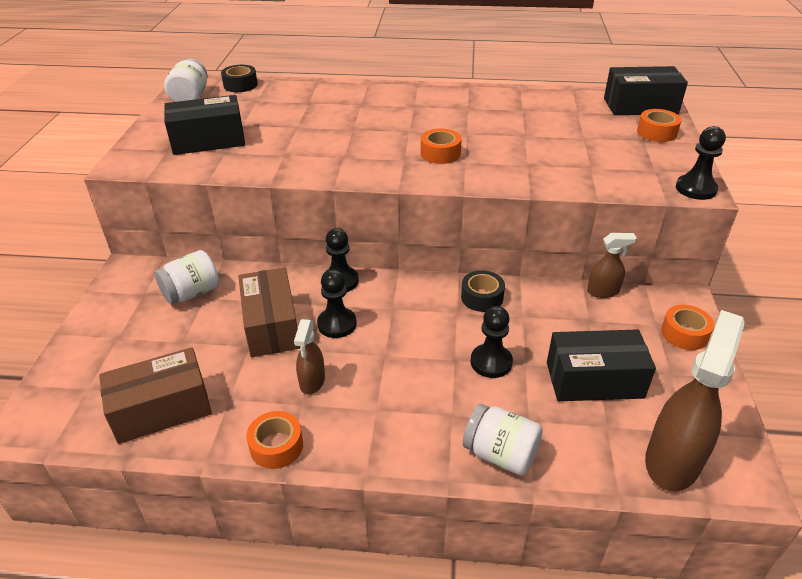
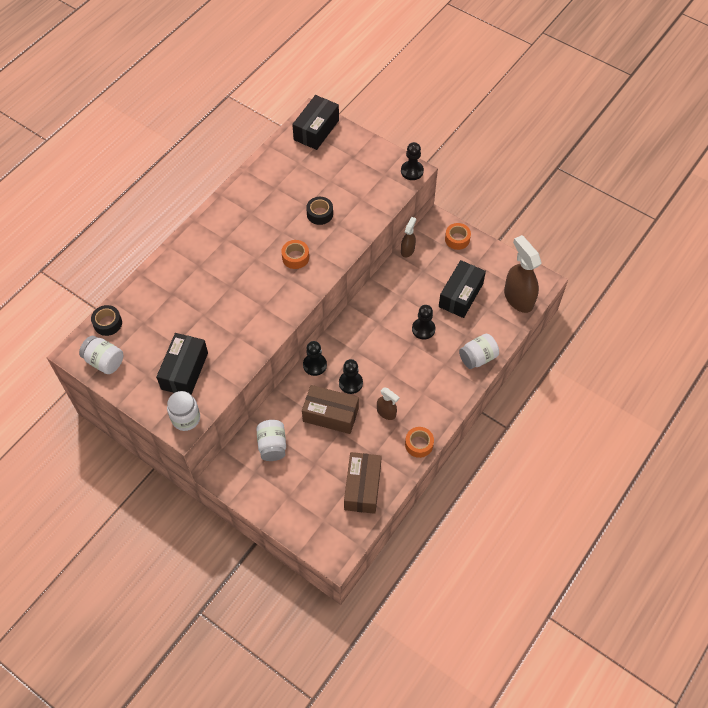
camera: 60 degrees left, 20 degrees up
black tape [461,270,505,312] -> black tape moved to [306,197,333,225]
orange tape [637,109,682,142] -> none
none -> white jar [167,391,200,431]

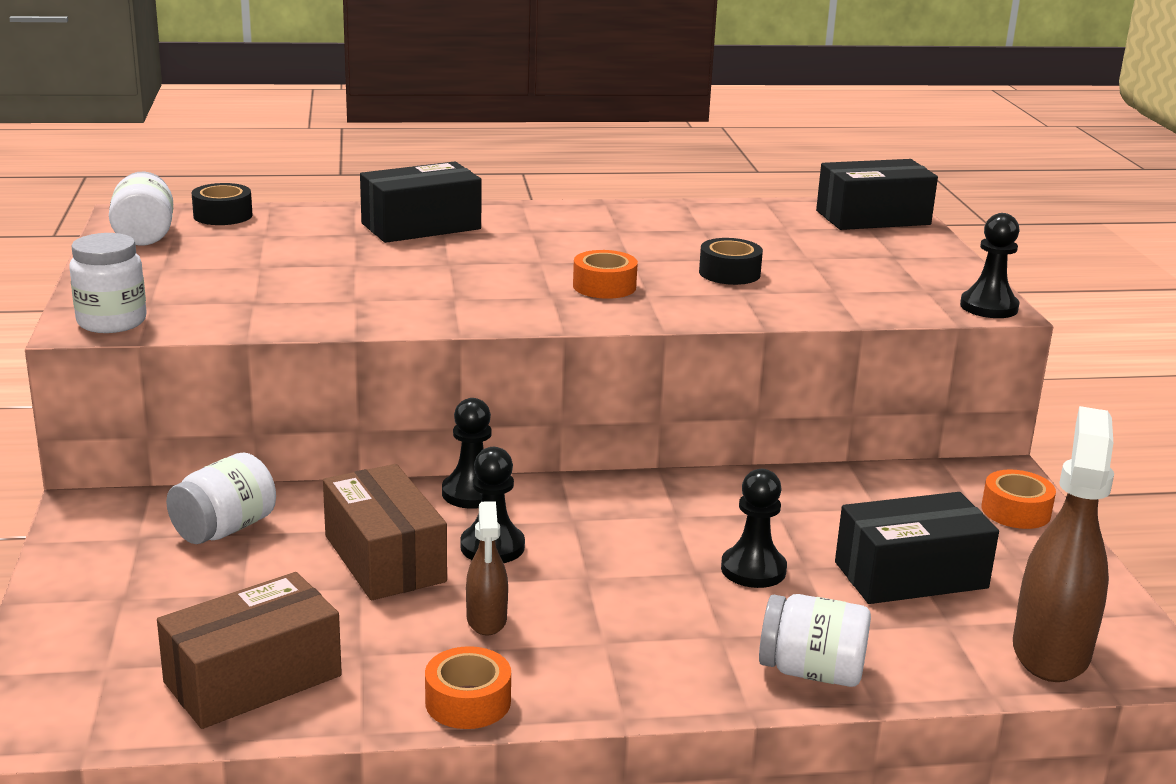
camera: 45 degrees right, 35 degrees down
black box [156,333,208,395] -> black box moved to [360,161,482,243]
brown spray bottle [401,217,416,257] -> none

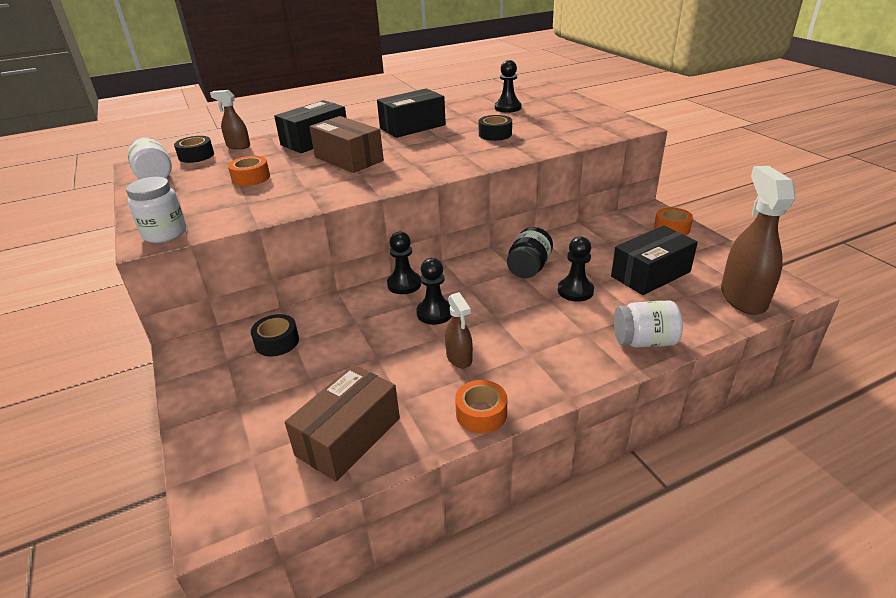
camera: 15 degrees left, 10 degrees up
white jar [166,452,276,544] -> black tape [251,314,299,356]
brown box [323,464,447,600] -> brown box moved to [309,116,384,173]
orange tape [573,250,638,299] -> orange tape moved to [228,156,270,186]
black box [816,159,938,230] -> black box moved to [377,88,446,138]
black pawn [960,213,1020,318] -> black pawn moved to [495,60,522,113]
none -> brown spray bottle [210,90,250,150]
none -> black jar [507,227,553,278]

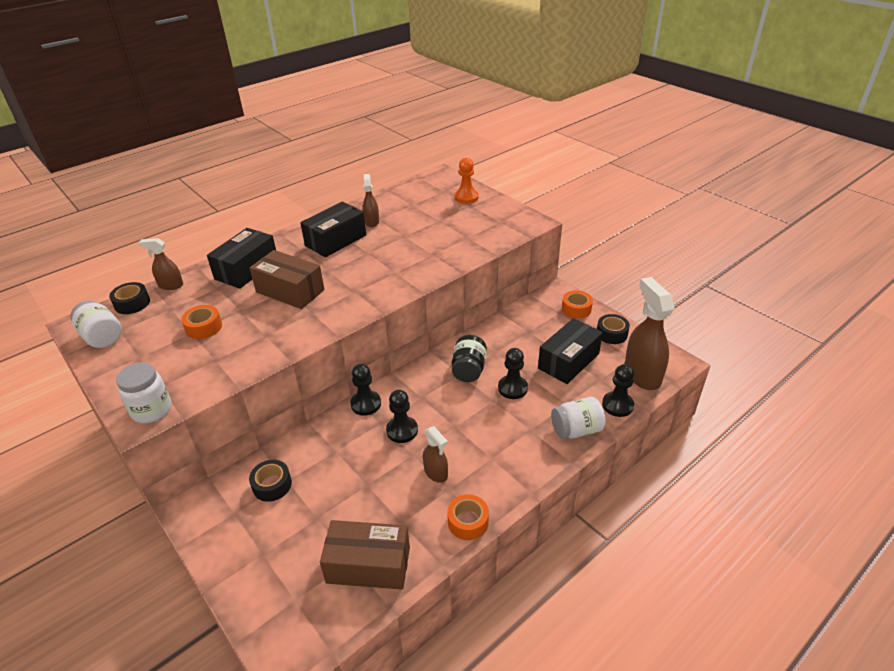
camera: 15 degrees left, 5 degrees up
brown box [285,364,400,482] -> brown box turned 75 degrees clockwise [320,520,410,590]
black tape [479,115,512,141] -> black tape moved to [597,314,630,344]
black pawn [495,60,522,113] -> black pawn moved to [602,364,634,417]
none -> brown spray bottle [363,174,379,227]
none -> orange pawn [454,158,479,204]

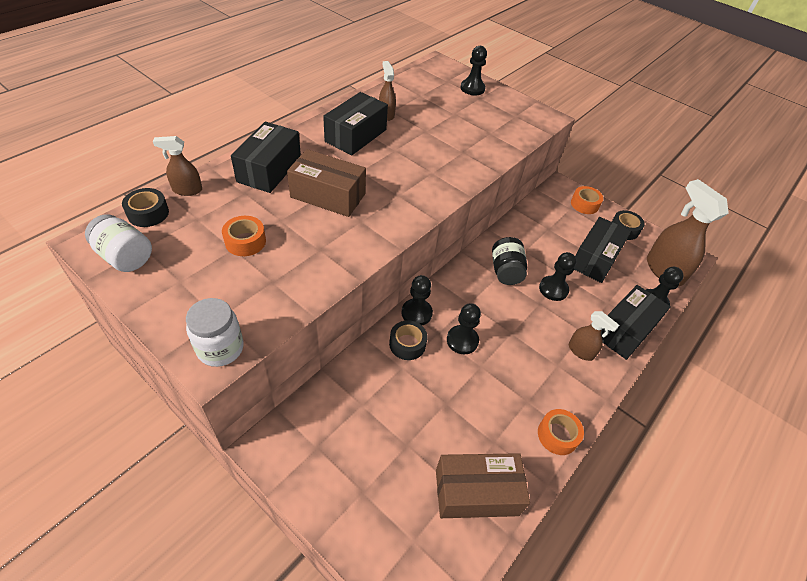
camera: 15 degrees left, 10 degrees up
black tape [249,460,292,502] -> black tape moved to [389,320,428,360]
brown spray bottle [423,426,448,483] -> brown spray bottle moved to [569,311,619,361]
orange pawn [454,158,479,204] -> black pawn [461,46,487,95]
white jar [551,397,605,439] -> black box [601,285,671,360]

